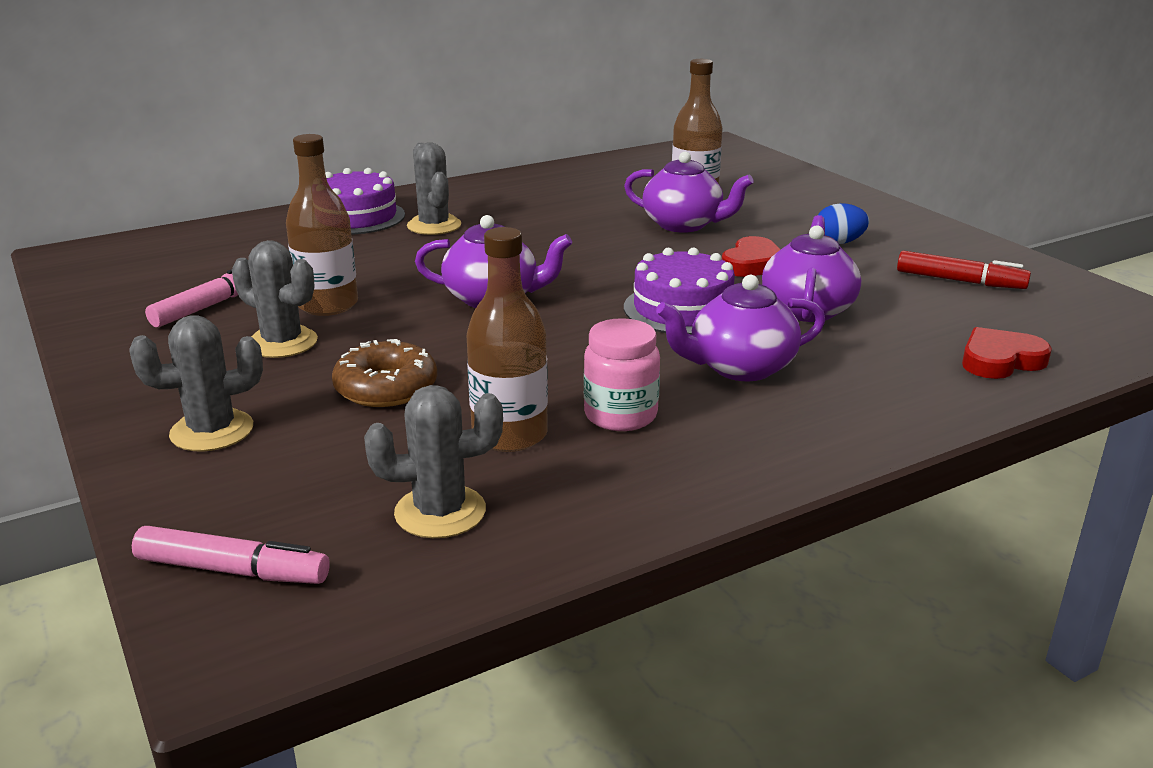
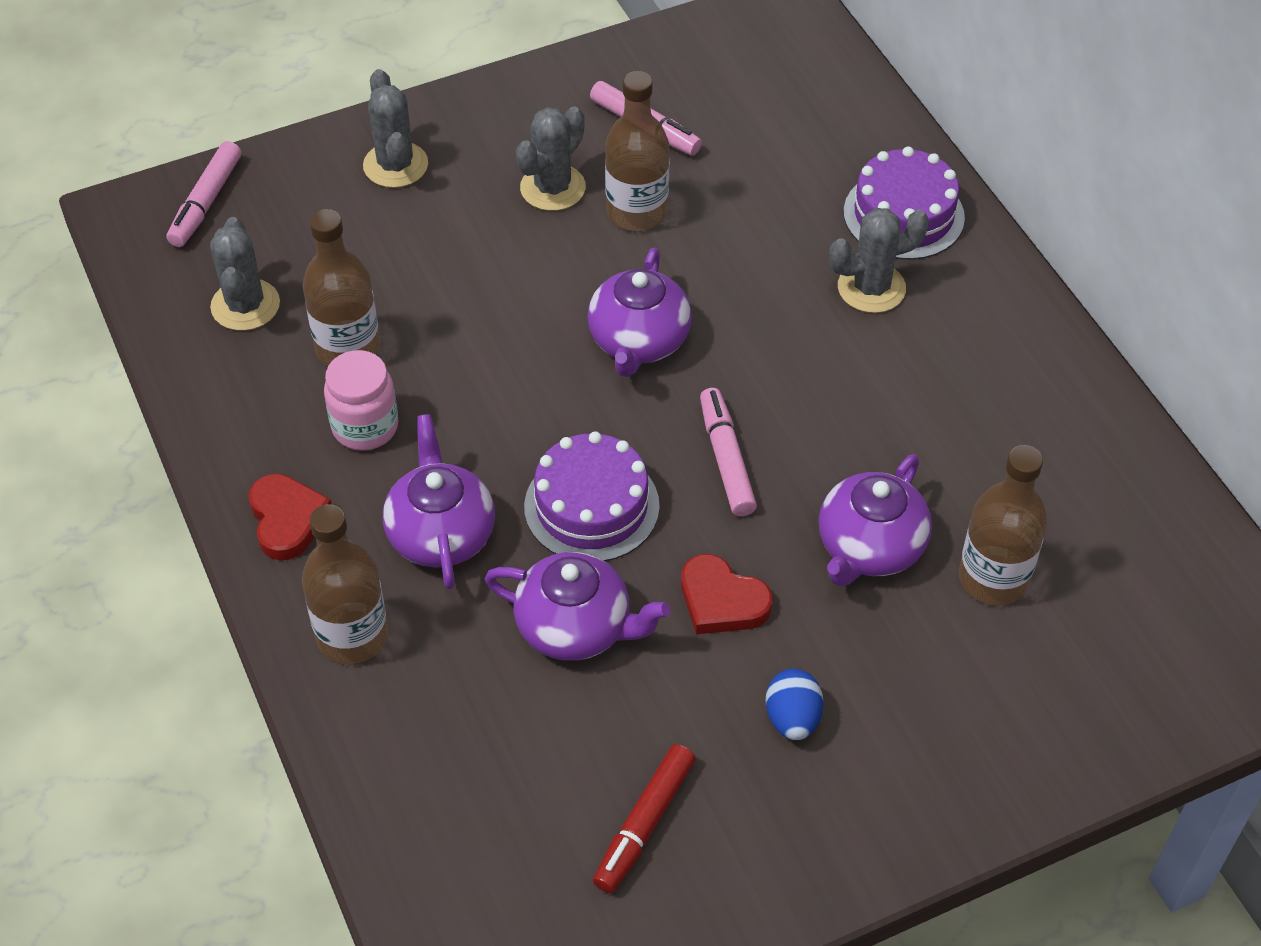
camera: 95 degrees right, 25 degrees up
brown donut [332,339,437,407] -> none
red heart [962,327,1052,379] -> red heart moved to [249,474,331,560]
none -> brown bottle [302,504,388,664]
none -> pink marker [700,388,757,516]

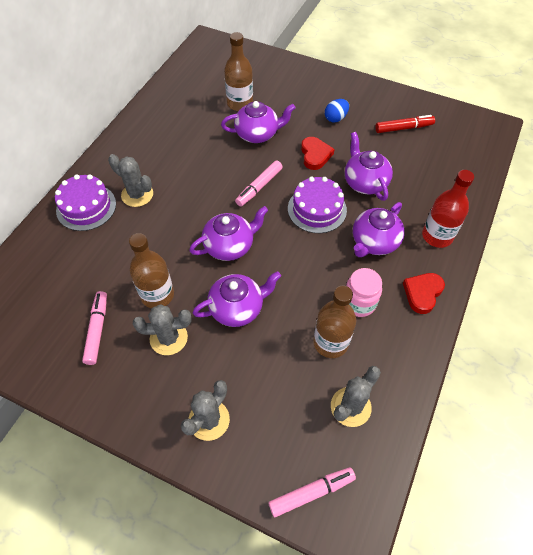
camera: 130 degrees left, 5 degrees up
brown bottle [302,504,388,664] -> red bottle [422,170,474,248]
none -> purple teapot [193,271,281,327]

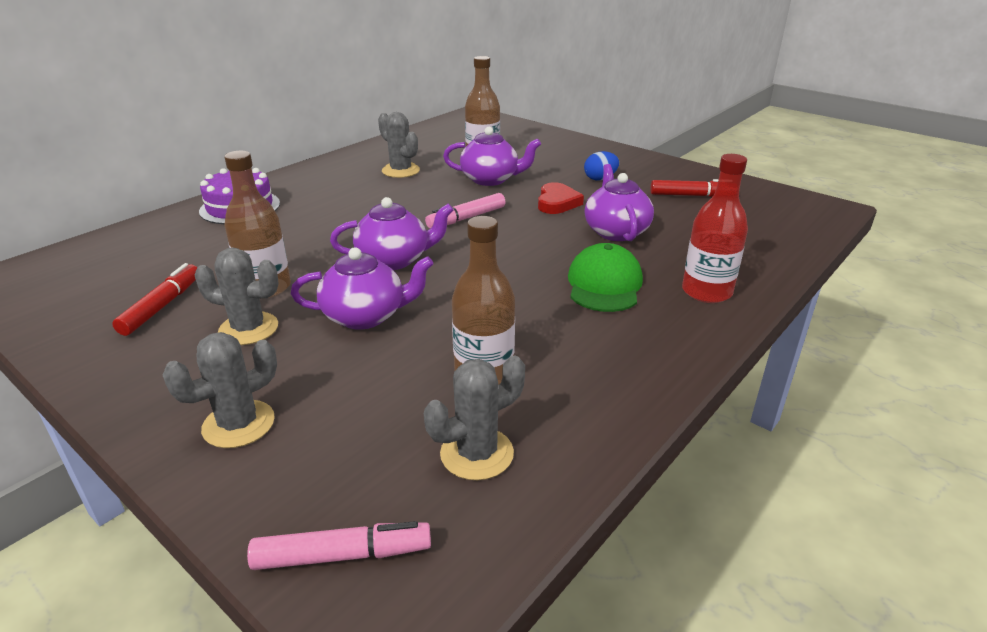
camera: 15 degrees right, 25 degrees down
pink marker [82,291,107,365] -> red marker [112,263,197,336]
grey cactus [108,154,153,207] -> grey cactus moved to [378,112,420,178]
purple cake [288,177,347,233] -> none
pink jar [346,268,382,317] -> none
purple teapot [353,202,405,257] -> green cap [568,243,643,312]
red heart [403,273,445,314] -> none

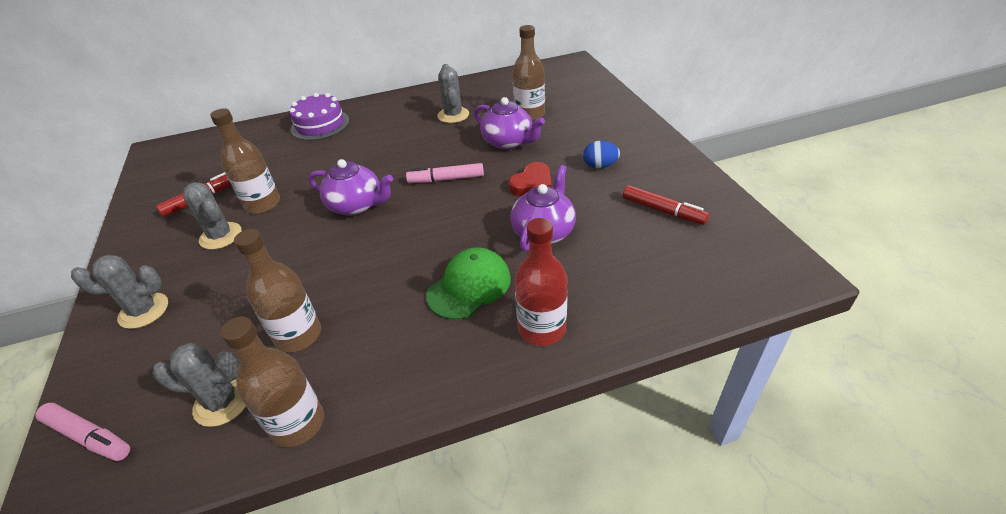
camera: 35 degrees right, 10 degrees up
purple teapot [291,247,433,330] -> none
none -> brown bottle [221,317,324,447]

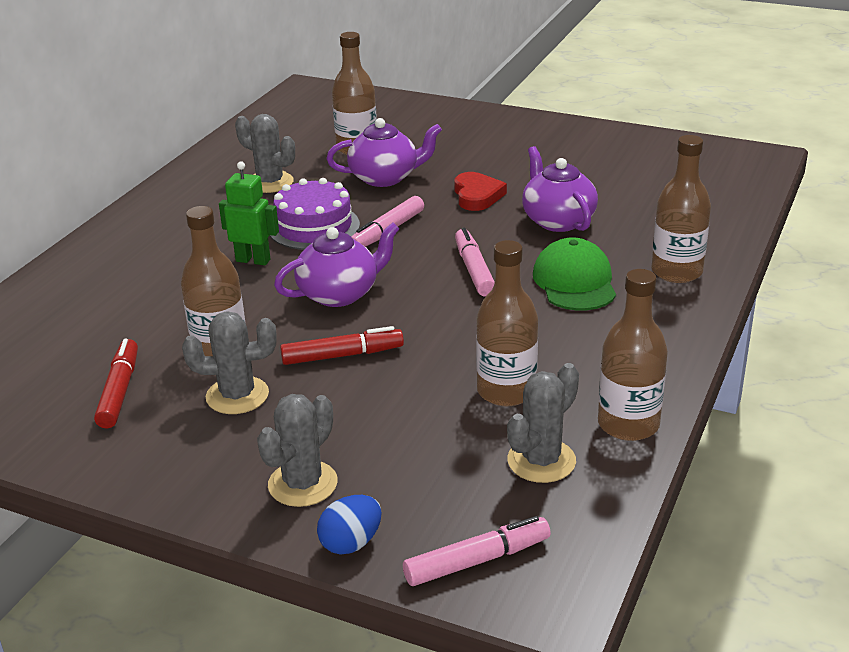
camera: 50 degrees left, 10 degrees down
purple cake [289,93,349,141] -> purple cake moved to [270,178,360,250]
red bottle [515,218,568,346] -> brown bottle [651,135,711,283]
blue egg [583,141,620,168] -> blue egg moved to [317,495,382,555]
red marker [623,185,709,225] -> red marker moved to [280,326,404,365]
none -> green robot [219,161,279,265]
none -> pink marker [455,228,495,297]

